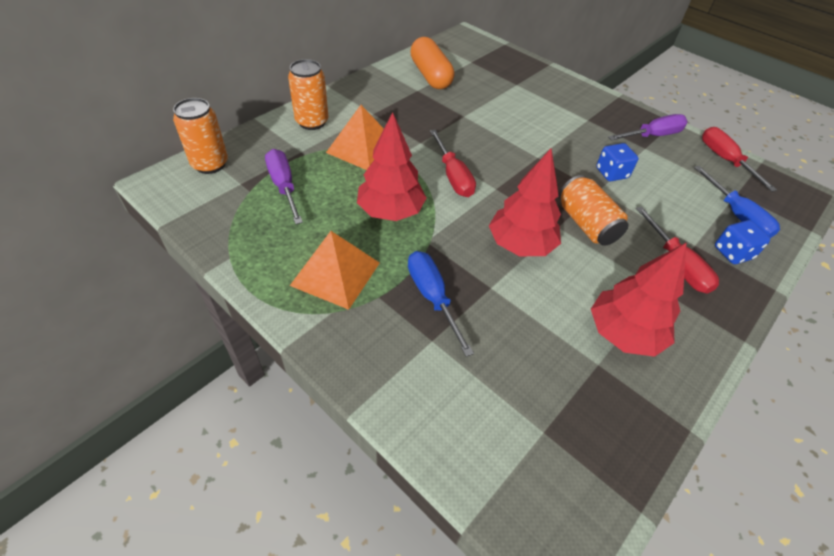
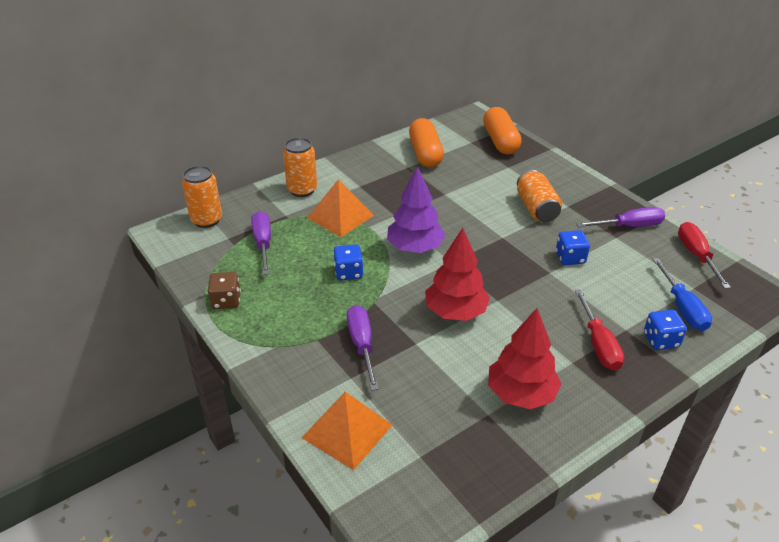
camera: 15 degrees right, 10 degrees down
orange pyramid [290,231,380,310] -> orange pyramid moved to [302,392,392,470]
red tree [357,112,426,221] -> blue dice [333,244,363,281]
blue screwdriver [408,251,474,357] -> purple screwdriver [347,305,379,391]
red screwdriver [430,130,476,197] -> purple tree [387,166,445,253]
orange can [559,175,629,246] -> orange can moved to [517,170,562,222]
none -> brown dice [208,272,241,309]
none -> orange capsule [483,107,522,154]

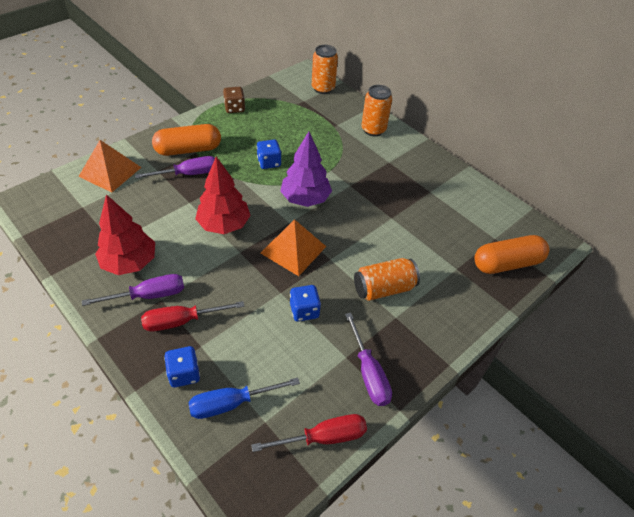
camera: 80 degrees right, 10 degrees up
purple screwdriver [251,211,271,275] -> purple screwdriver moved to [82,274,184,306]
orange pyramid [307,179,374,237] -> orange pyramid moved to [260,219,326,276]
orange capsule [409,118,444,168] -> orange capsule moved to [152,124,221,156]

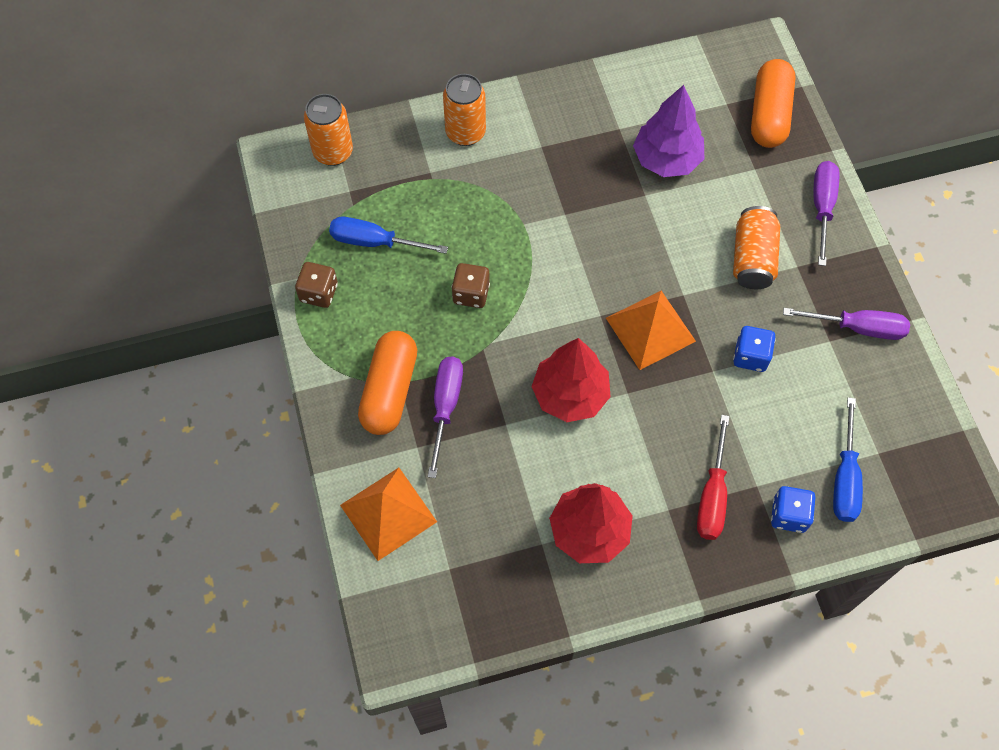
camera: 60 degrees left, 15 degrees up
purple screwdriver [82,274,184,306] -> purple screwdriver moved to [814,161,839,266]
red screwdriver [251,414,367,452] -> none
blue dice [257,139,281,169] -> brown dice [452,263,490,308]
purple tree [280,131,332,207] -> purple tree moved to [633,85,704,177]
none -> blue screwdriver [329,217,448,254]

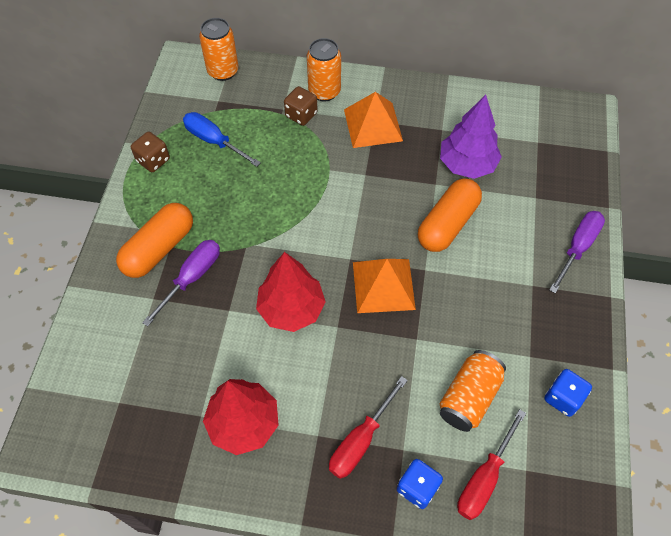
camera: 25 degrees right, 5 degrees down
orange pyramid [340,468,437,561] -> orange pyramid moved to [344,92,403,148]
brown dice [452,263,490,308] -> brown dice moved to [284,86,318,126]
orange can [733,206,780,289] -> orange can moved to [440,350,506,432]
blue dice [733,326,776,372] -> blue dice moved to [544,369,592,417]
orange capsule [751,59,796,148] -> orange capsule moved to [418,178,482,252]
purple screwdriver [783,308,910,340] -> none
blue screwdriver [833,397,863,522] -> red screwdriver [457,409,526,520]

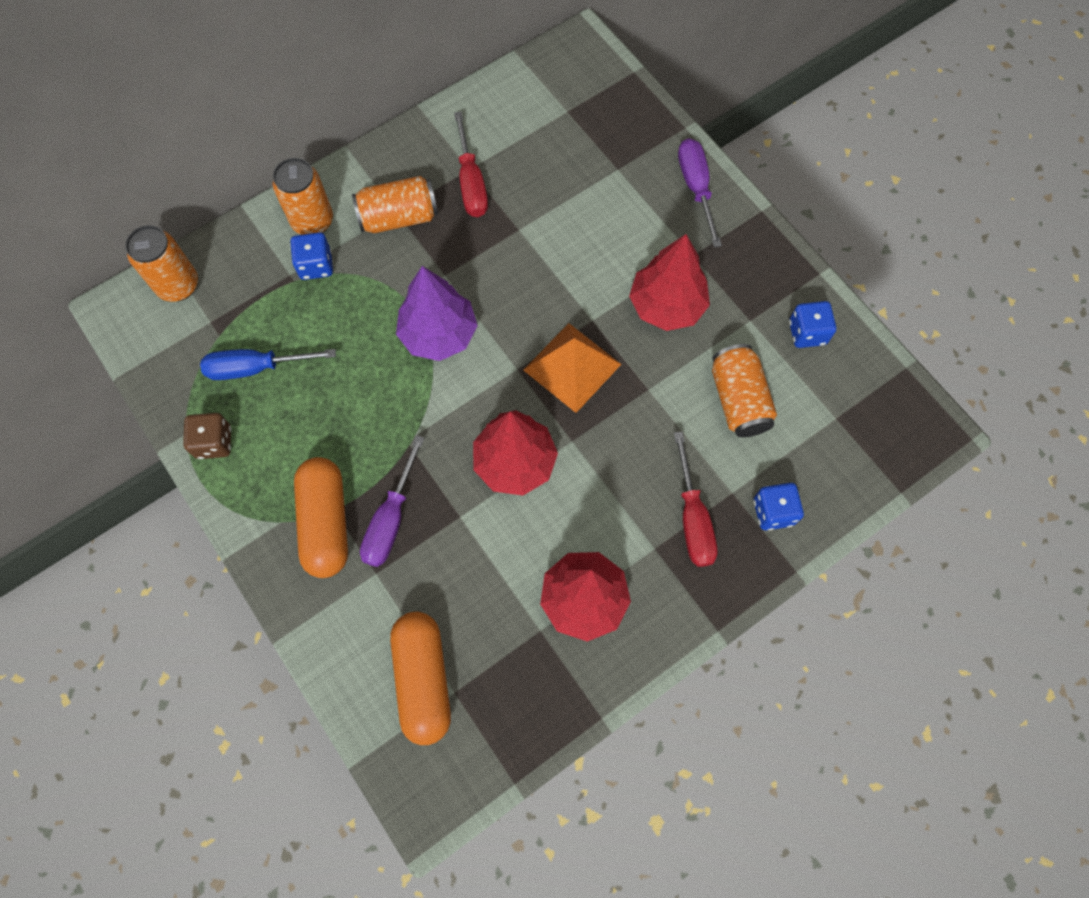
camera: 45 degrees left, 10 degrees up
purple screwdriver [142,240,220,327] -> purple screwdriver turned 150 degrees counterclockwise [360,435,424,567]
brown dice [284,86,318,126] -> blue dice [290,232,333,280]
orange pyramid [344,92,403,148] -> orange can [352,176,438,233]
orange capsule [418,178,482,252] -> orange capsule moved to [390,612,451,745]
purple tree [440,95,502,179] -> purple tree moved to [396,266,478,361]
red screwdriver [457,409,526,520] -> red screwdriver moved to [454,111,488,217]
none -> red tree [629,234,710,331]

